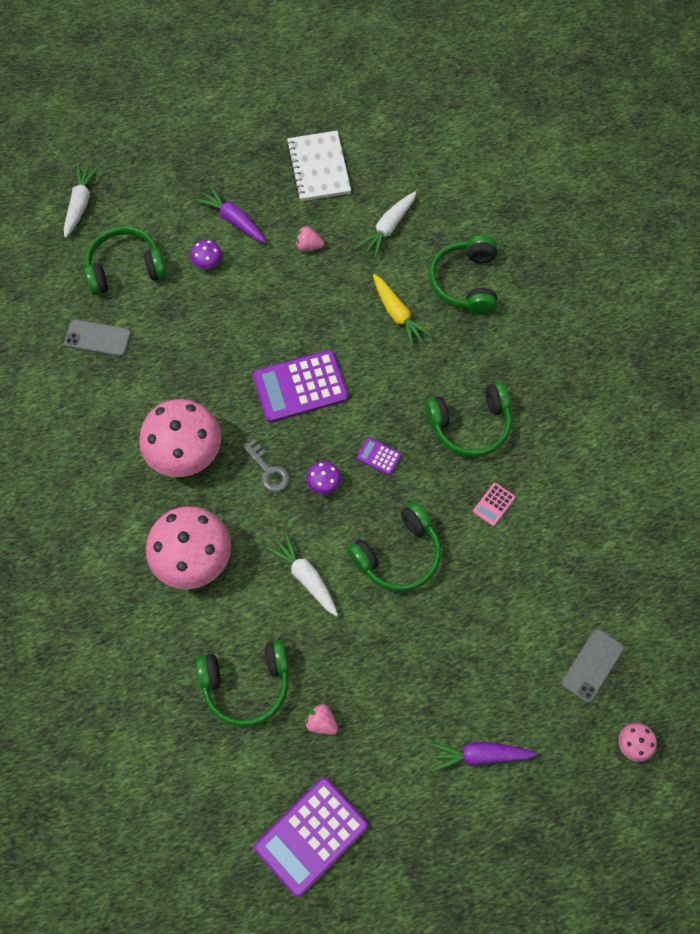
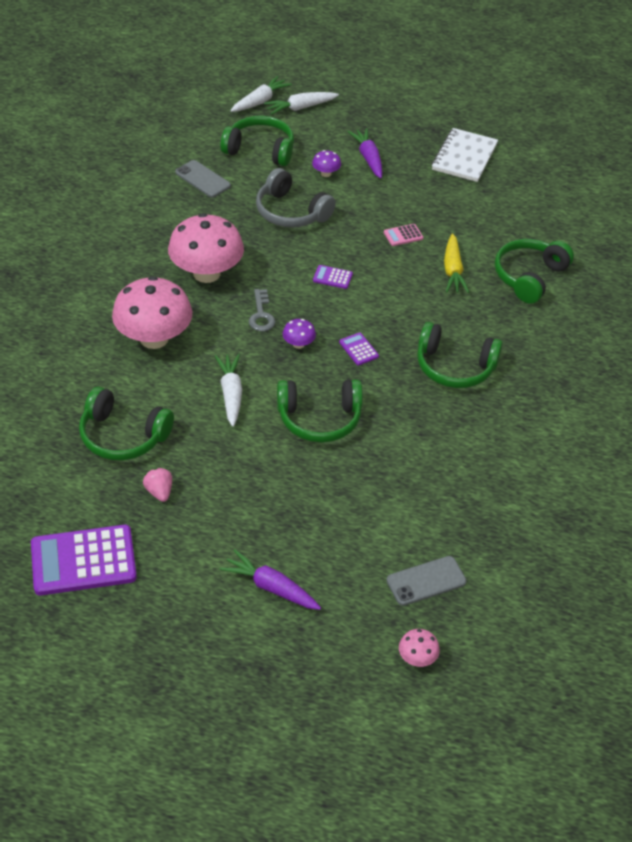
camera: 30 degrees right, 20 degrees down
purple calculator [253,350,348,423] -> purple calculator [313,265,353,289], size x0.44
pink strawberry [295,226,324,252] -> none
white carrot [357,192,416,258] -> white carrot moved to [264,92,339,115]
pink calculator [473,483,515,526] -> pink calculator moved to [384,224,423,246]
none -> grey headphones [256,168,336,227]

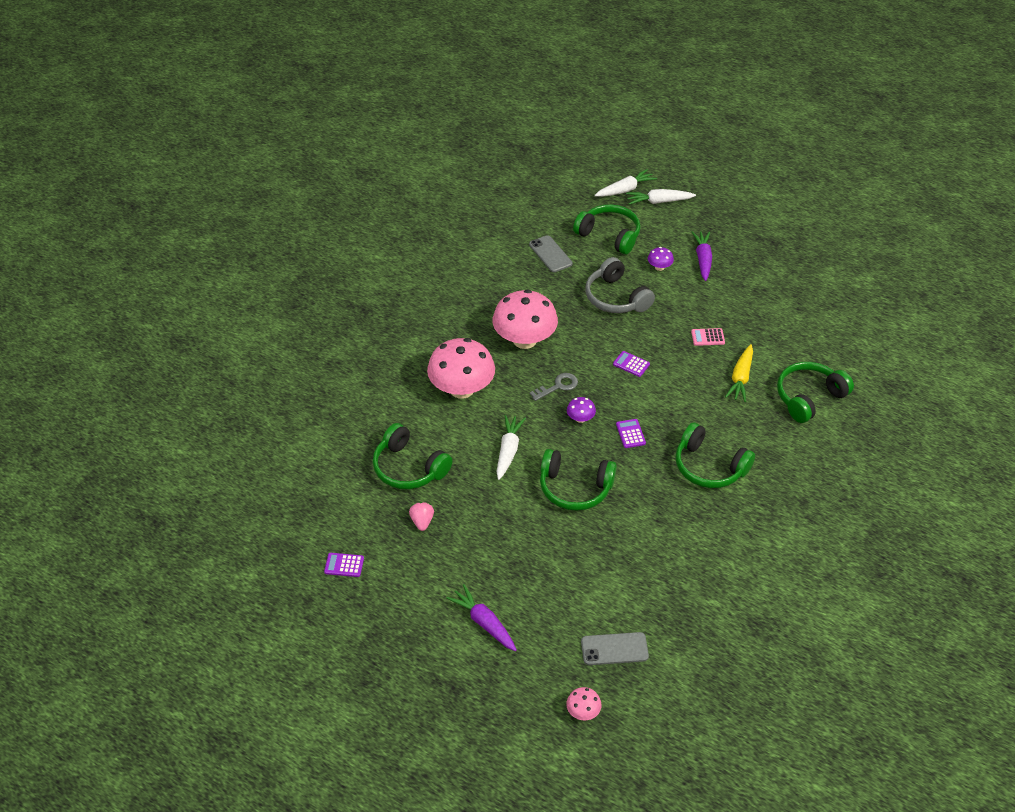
camera: 20 degrees right, 0 degrees up
purple calculator [31,525,137,596] -> purple calculator [324,553,364,577], size x0.44
grey key [249,289,276,332] -> grey key turned 135 degrees counterclockwise [530,373,578,401]
white notebook [432,128,498,182] -> none

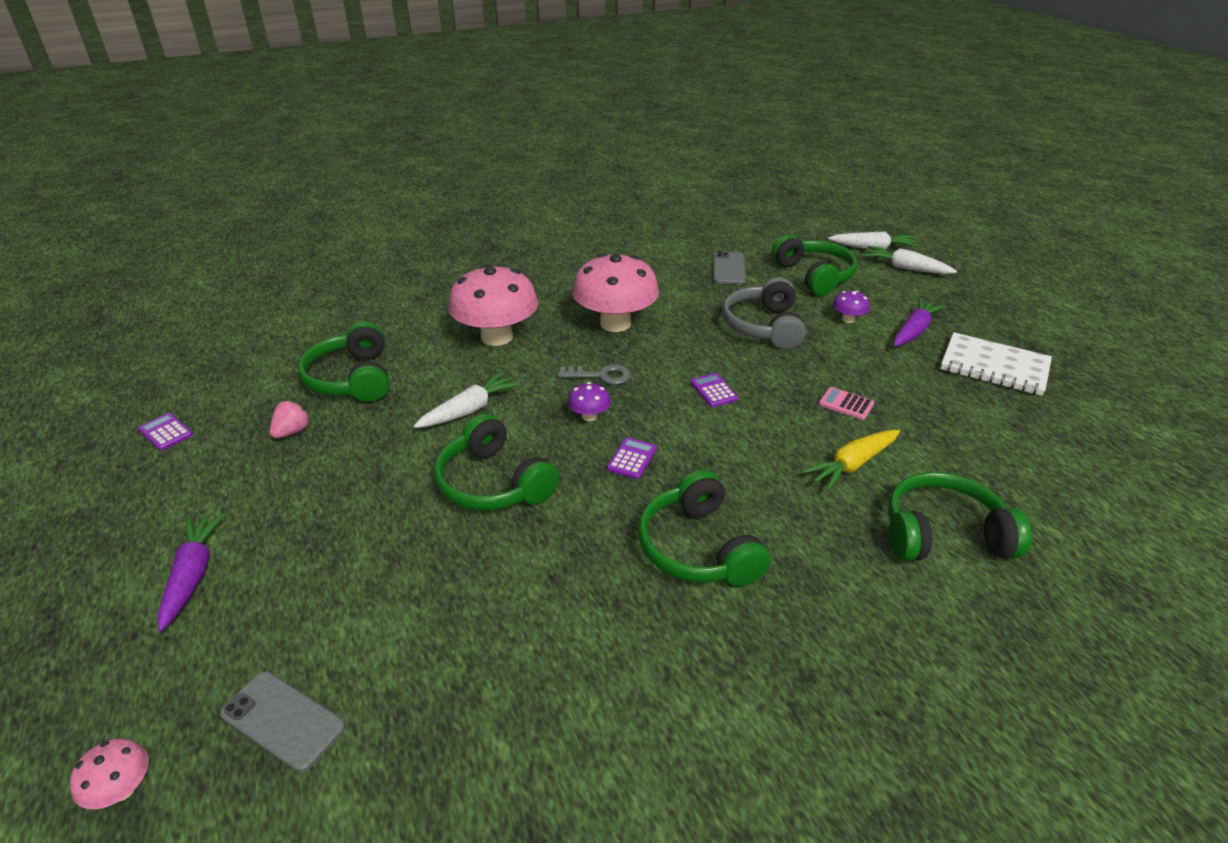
camera: 35 degrees right, 10 degrees down
none -> white notebook [940,332,1052,396]

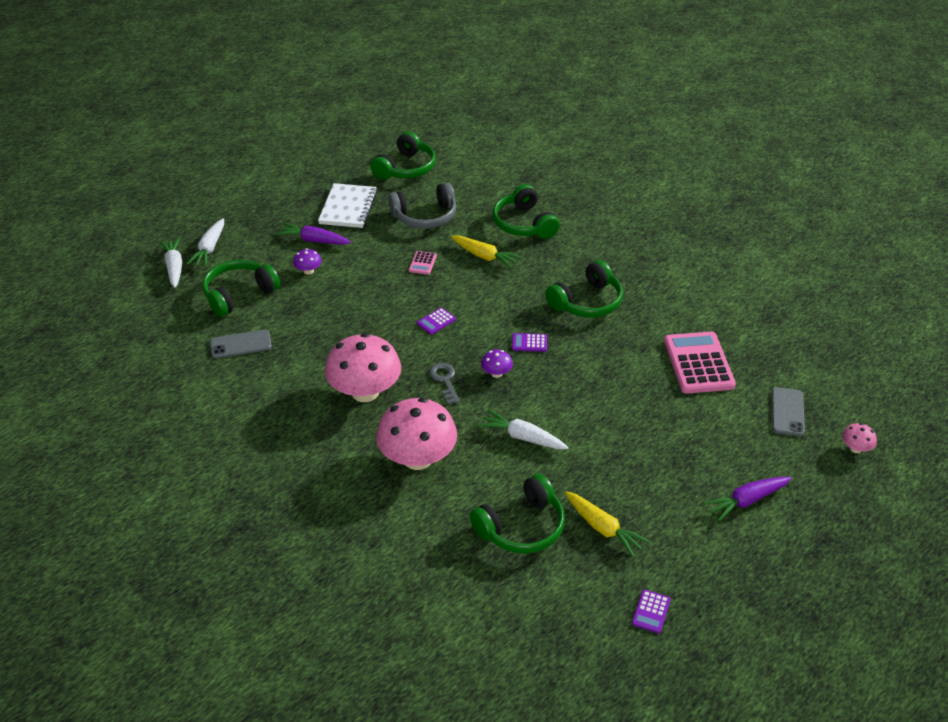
camera: 110 degrees left, 5 degrees up
pink strawberry [270,400,310,438] -> yellow carrot [565,491,649,557]
green headphones [434,414,559,511] -> green headphones moved to [371,131,436,180]
grey headphones [722,277,806,349] -> grey headphones moved to [388,182,456,229]
none -> pink calculator [664,332,736,394]

